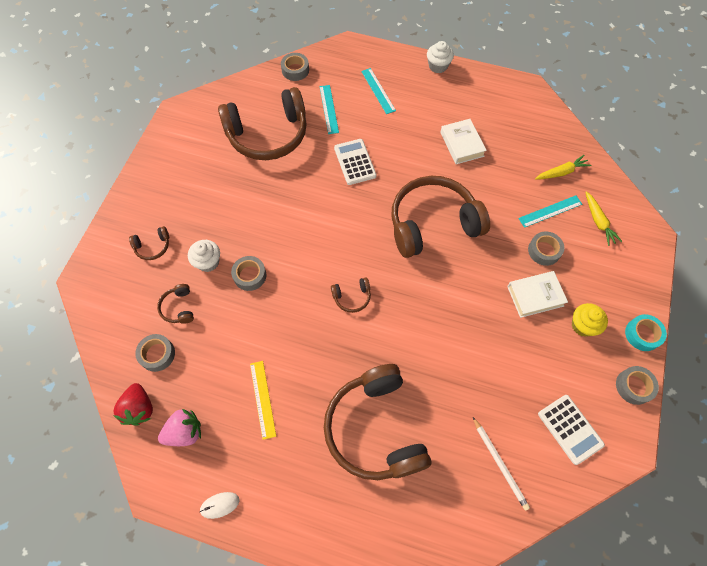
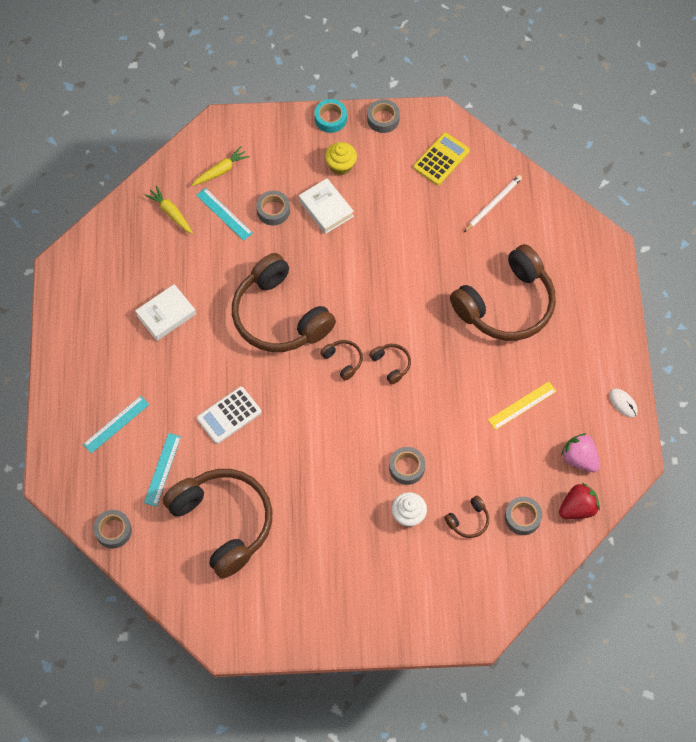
camera: 110 degrees left, 0 degrees up
brown headphones [129,226,169,260] -> brown headphones moved to [320,340,363,381]
turquoise ruler [320,85,339,134] -> turquoise ruler turned 45 degrees counterclockwise [144,433,181,507]
white cupcake [427,41,454,73] -> none
white calculator [538,395,605,465] -> yellow calculator [413,132,470,185]

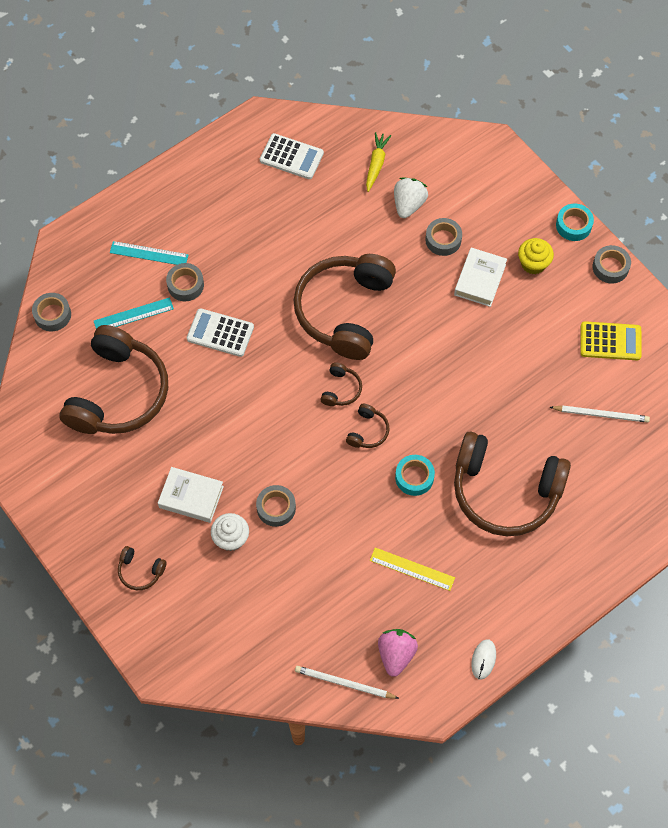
camera: 55 degrees right, 0 degrees up
white book [135,284,196,341] -> white book moved to [158,467,224,523]
yellow carrot [192,146,250,186] -> none
turquoise ruler [196,188,253,241] -> white strawberry [394,178,428,218]
brown headphones [444,496,489,538] -> brown headphones moved to [118,546,166,590]
grey tape [505,497,542,535] -> grey tape moved to [166,263,204,301]
red strawberry [559,483,600,519] -> white pencil [295,666,399,699]
none -> white calculator [260,133,324,179]
none -> turquoise tape [395,455,435,496]

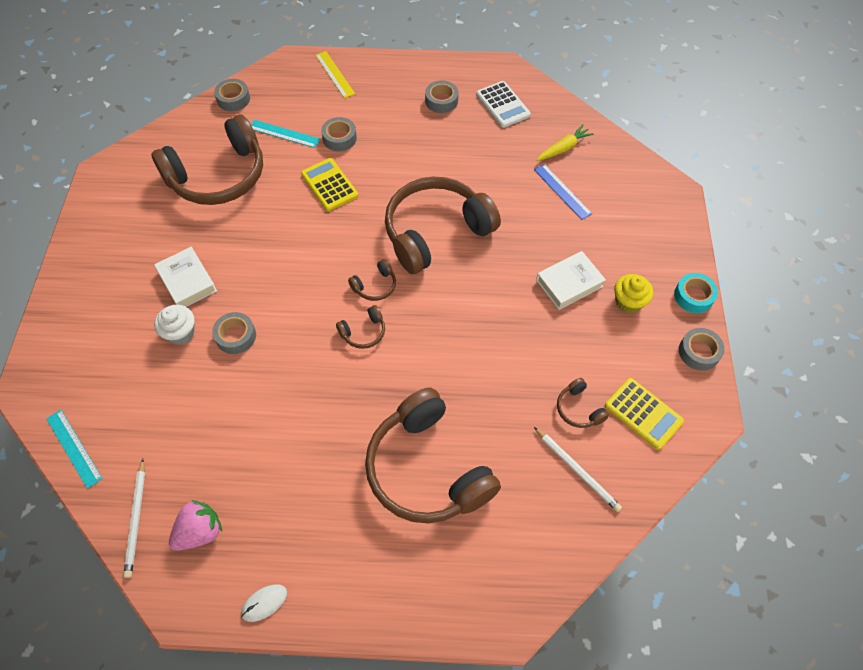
camera: 40 degrees right, 5 degrees down
turquoise ruler [110,241,189,265] -> turquoise ruler moved to [46,410,103,489]
brown headphones [118,546,166,590] -> brown headphones moved to [557,378,609,428]
white calculator [187,308,254,357] -> yellow calculator [301,158,358,211]
white pencil [295,666,399,699] -> white pencil turned 150 degrees counterclockwise [123,459,145,578]
yellow ruler [370,548,455,591] -> yellow ruler moved to [315,51,355,98]
white strawberry [394,178,428,218] -> blue ruler [534,164,592,220]
turquoise tape [395,455,435,496] -> none
grey tape [425,218,462,256] -> grey tape moved to [425,80,458,113]

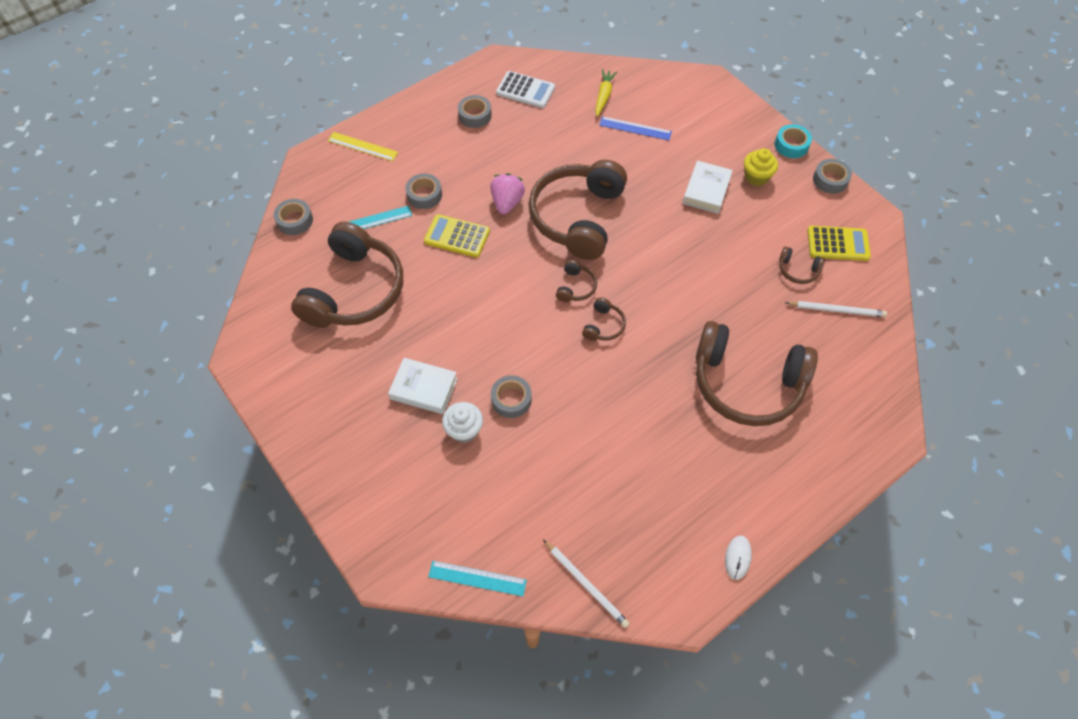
camera: 40 degrees left, 0 degrees up
pink strawberry [169,500,222,551] -> pink strawberry moved to [490,173,525,215]

